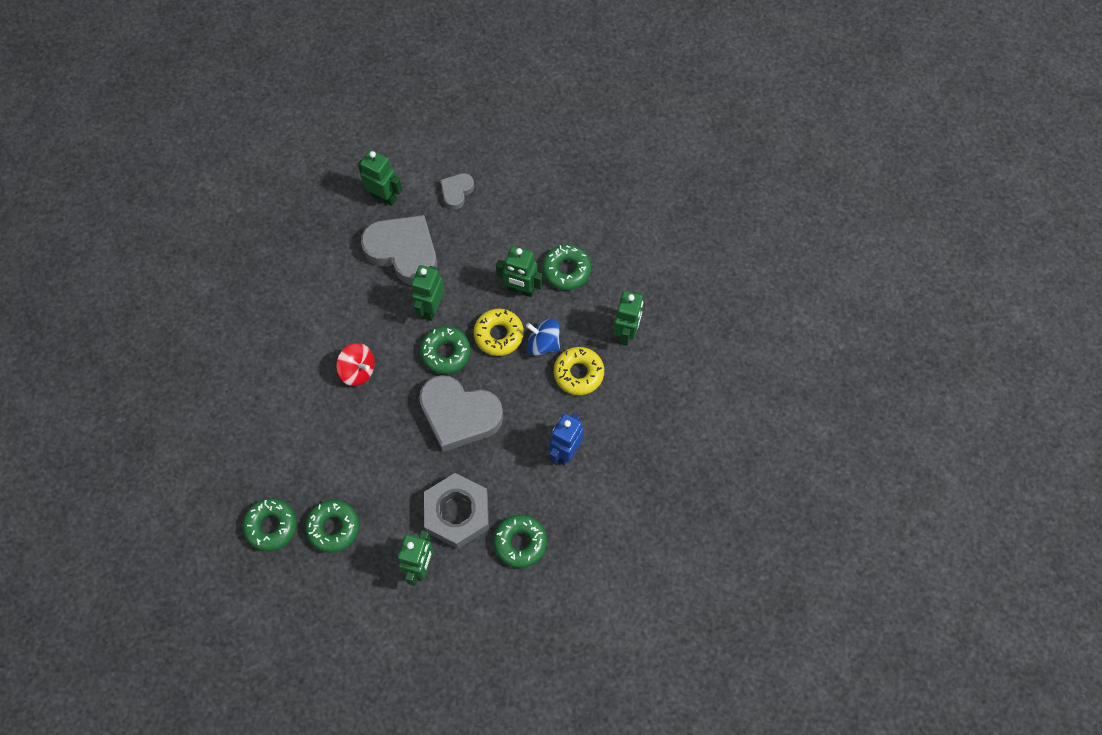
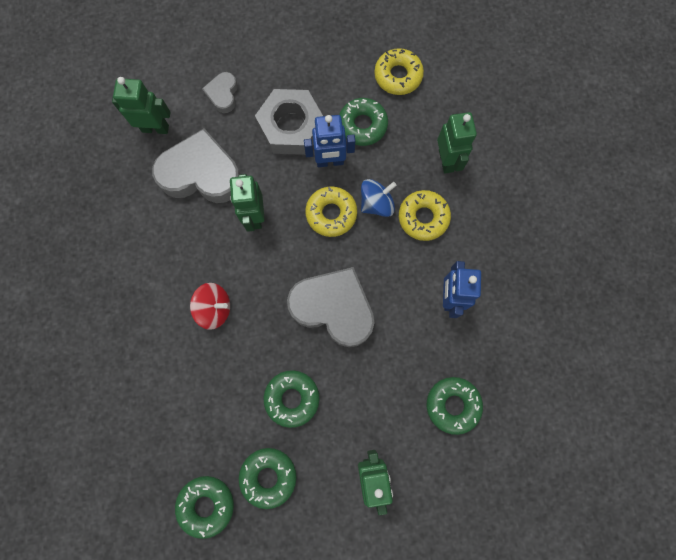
camera: 25 degrees left, 10 degrees up
grey heart [419,375,503,452] -> grey heart turned 150 degrees counterclockwise [287,267,374,347]
green donut [420,326,471,374] -> green donut moved to [264,370,319,428]
grey nut [424,473,489,549] -> grey nut moved to [255,89,323,155]
green robot [496,246,543,297] -> blue robot [304,115,355,167]
blue spinning top [526,319,560,356] -> blue spinning top turned 150 degrees clockwise [361,179,397,217]
none -> yellow donut [374,48,424,95]

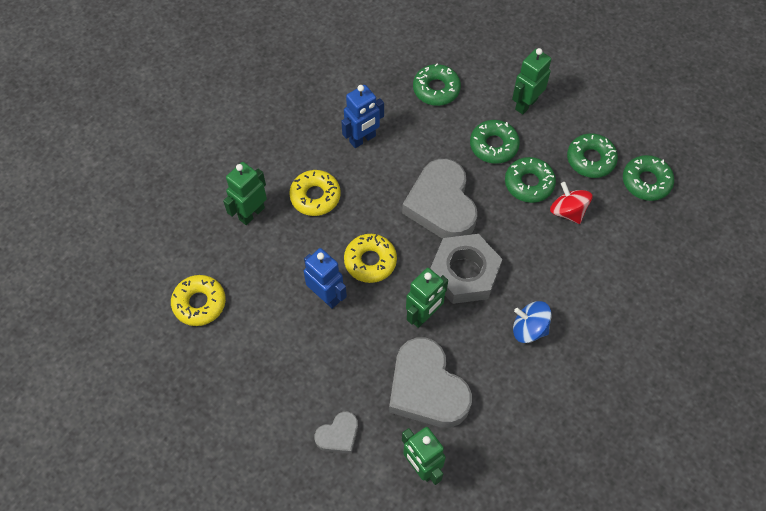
camera: 130 degrees left, 15 degrees down
red spinning top [190,283,230,330] -> red spinning top moved to [550,182,593,224]
grey nut [255,89,323,155] -> grey nut moved to [430,234,502,304]
green donut [339,98,388,146] -> green donut moved to [470,120,520,164]
blue spinning top [361,179,397,217] -> blue spinning top moved to [513,301,552,343]

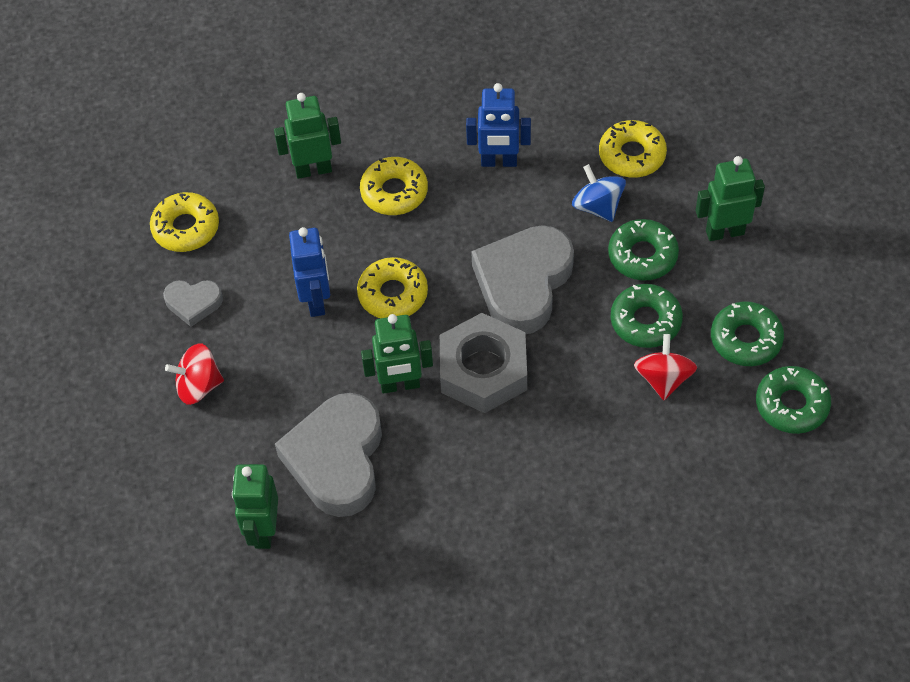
camera: 40 degrees right, 5 degrees down
grey heart [314,411,358,454] -> grey heart moved to [163,280,223,327]
green donut [413,63,461,106] -> yellow donut [599,120,667,178]
blue spinning top [513,301,552,343] -> blue spinning top moved to [572,164,626,222]
none -> red spinning top [165,343,224,405]

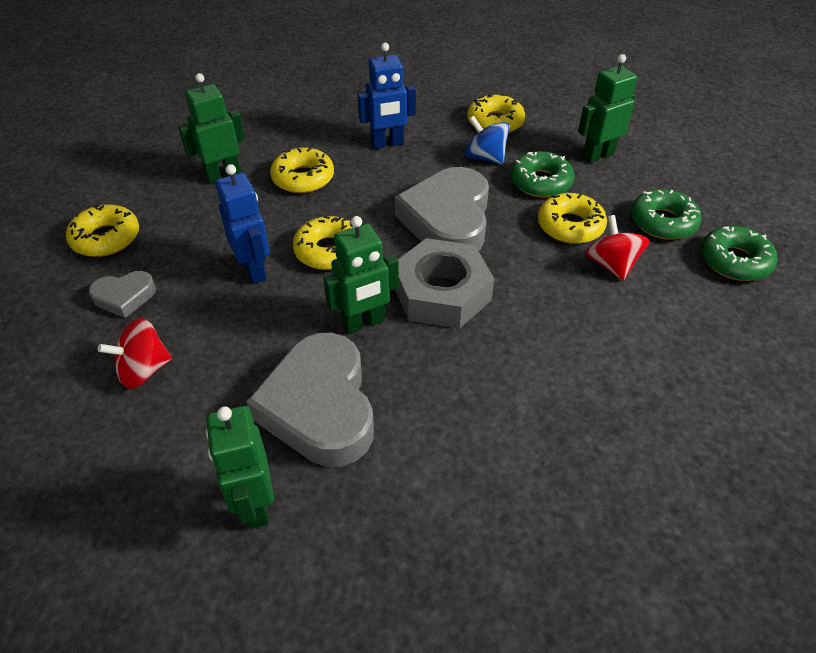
camera: 20 degrees left, 10 degrees down
green donut [610,284,683,348] -> yellow donut [538,193,607,244]

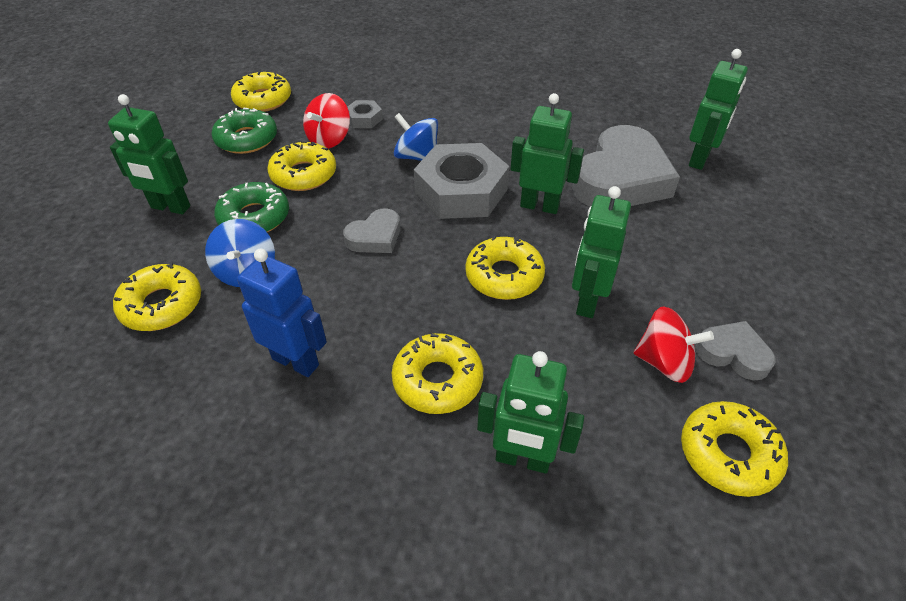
camera: 135 degrees left, 0 degrees up
red spinning top [98,318,172,389] -> red spinning top moved to [634,307,714,383]
blue robot [215,164,270,284] -> green robot [572,186,631,318]
grey heart [395,167,489,251] -> grey heart [343,208,400,253], size x0.49
green donut [701,226,777,281] -> yellow donut [231,71,291,112]
none -> grey nut [348,100,383,128]
none -> blue spinning top [394,113,438,161]

